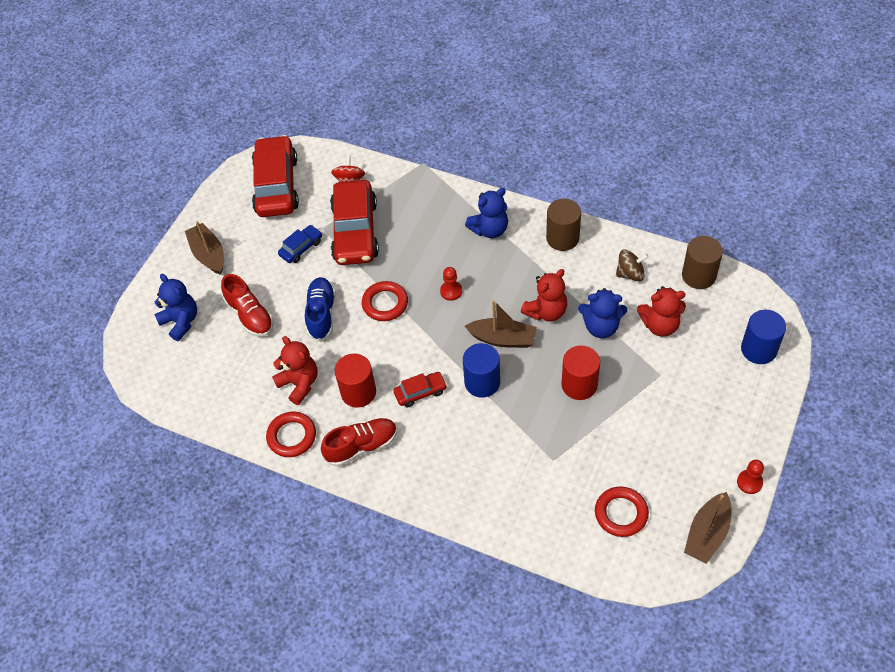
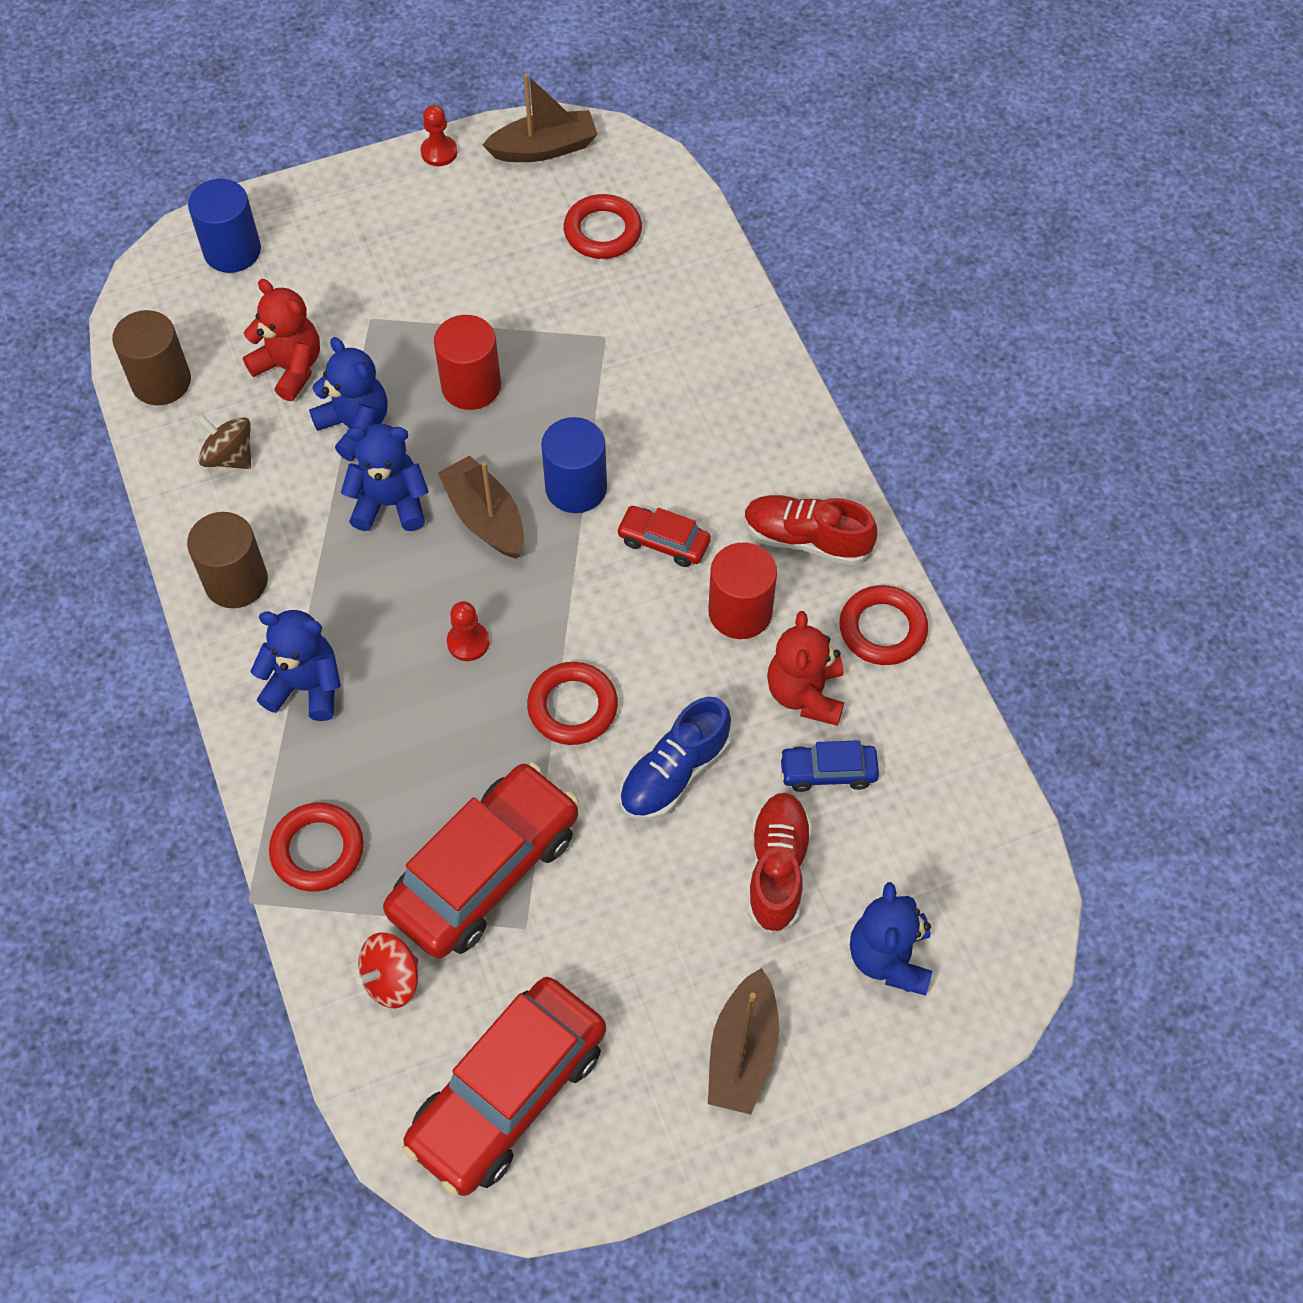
camera: 140 degrees left, 5 degrees up
blue car [278,225,322,263] -> blue car moved to [779,740,879,792]
red teddy bear [521,269,567,321] -> blue teddy bear [341,423,429,531]
none -> red ring [269,802,364,891]

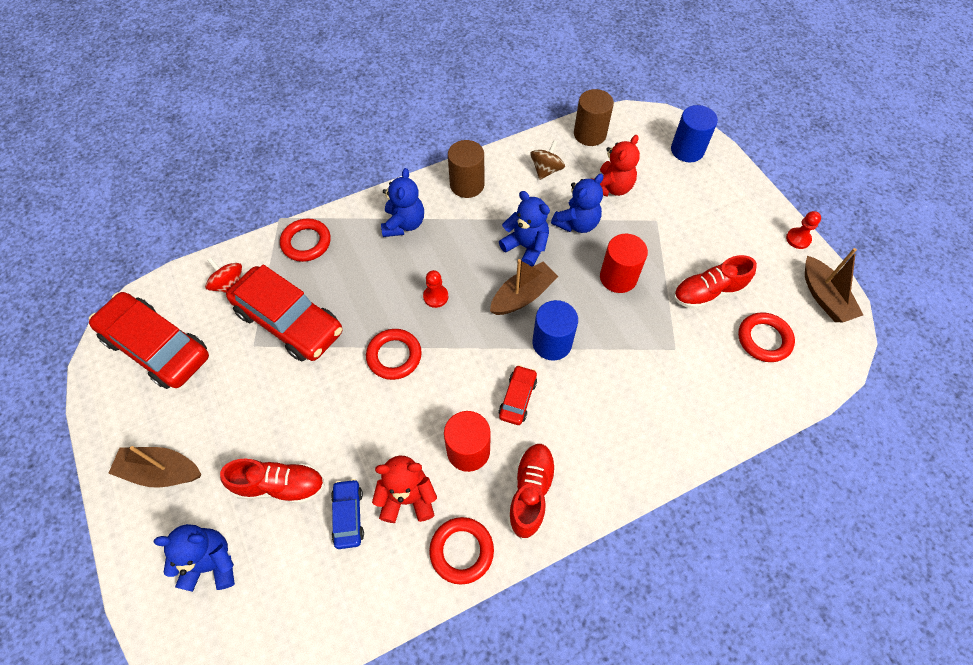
camera: 85 degrees right, 0 degrees up
blue teddy bear [341,423,429,531] -> blue teddy bear turned 45 degrees counterclockwise [499,191,550,266]
blue shoe [620,697,732,820] -> none
none -> red shoe [673,255,757,309]

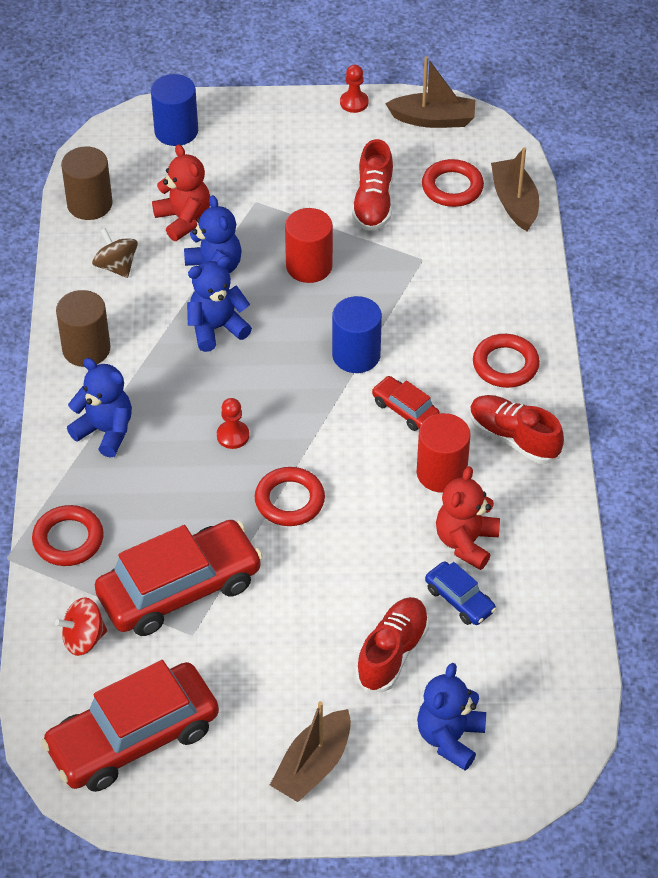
camera: 65 degrees left, 10 degrees down
blue car [331,479,364,549] -> blue car turned 150 degrees counterclockwise [425,561,496,625]
red ring [429,517,494,585] -> red ring moved to [473,334,540,388]
brown boat [490,259,559,315] -> brown boat moved to [491,147,539,231]

